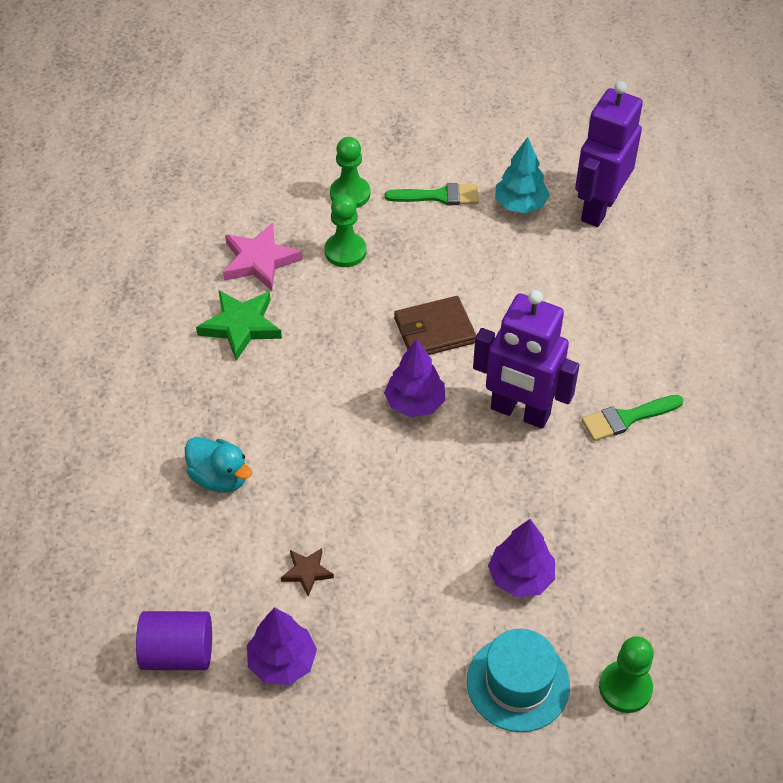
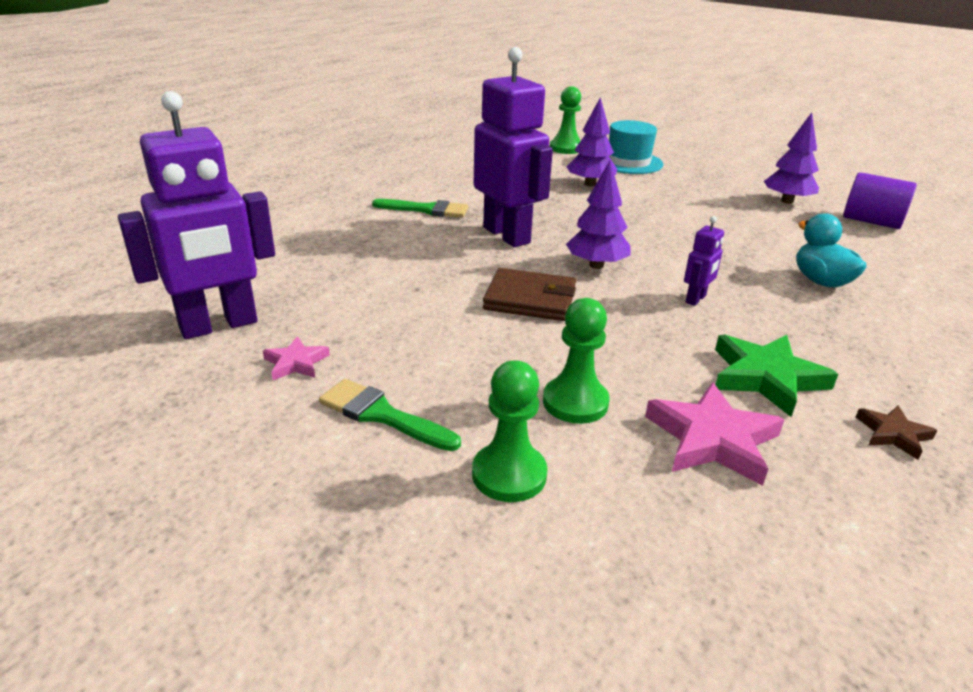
camera: 150 degrees left, 20 degrees down
brown star [281,548,334,597] -> brown star moved to [856,405,938,460]
turquoise tree [495,137,550,213] -> pink star [263,336,330,380]
none -> purple robot [684,216,724,306]

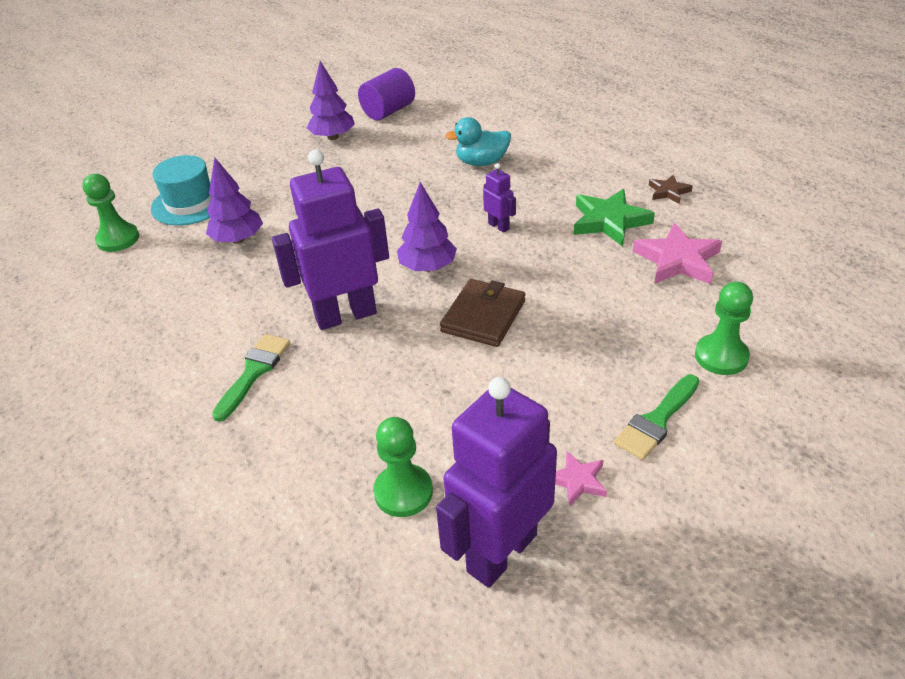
camera: 75 degrees left, 10 degrees up
purple robot [118,91,275,339] -> purple robot turned 120 degrees counterclockwise [436,377,557,588]
green pawn [543,298,610,424] -> green pawn moved to [373,417,433,517]

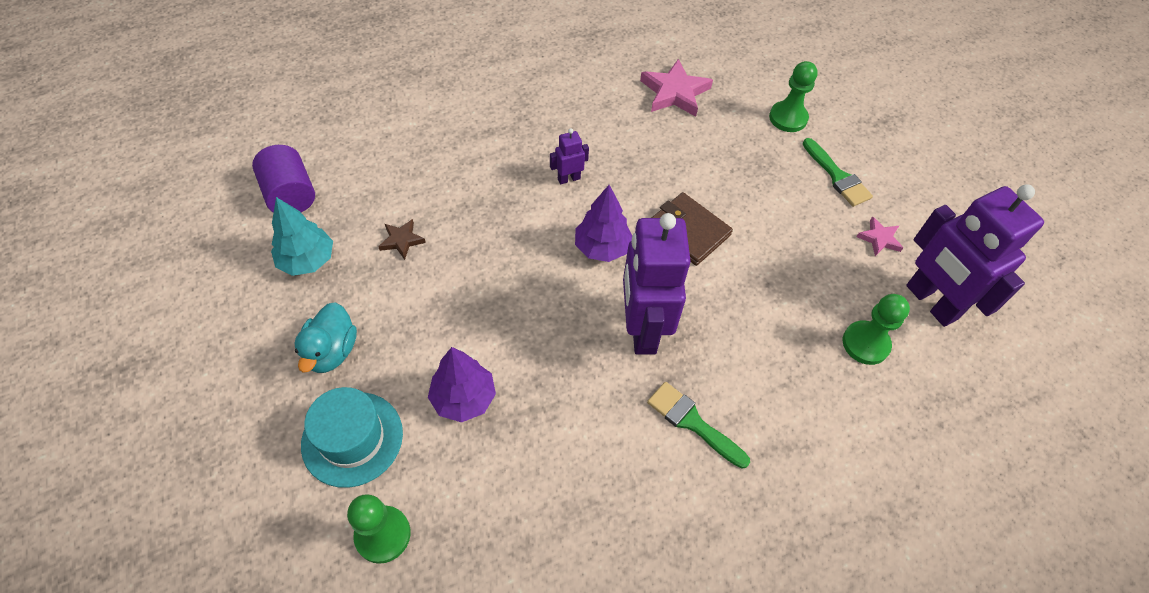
camera: 75 degrees left, 15 degrees up
purple tree [307,61,355,140] -> turquoise tree [271,197,333,276]
turquoise duck [445,117,511,166] -> turquoise duck moved to [294,302,357,373]
green star [574,189,655,247] -> none
brown star [649,175,693,204] -> brown star moved to [378,219,426,260]

